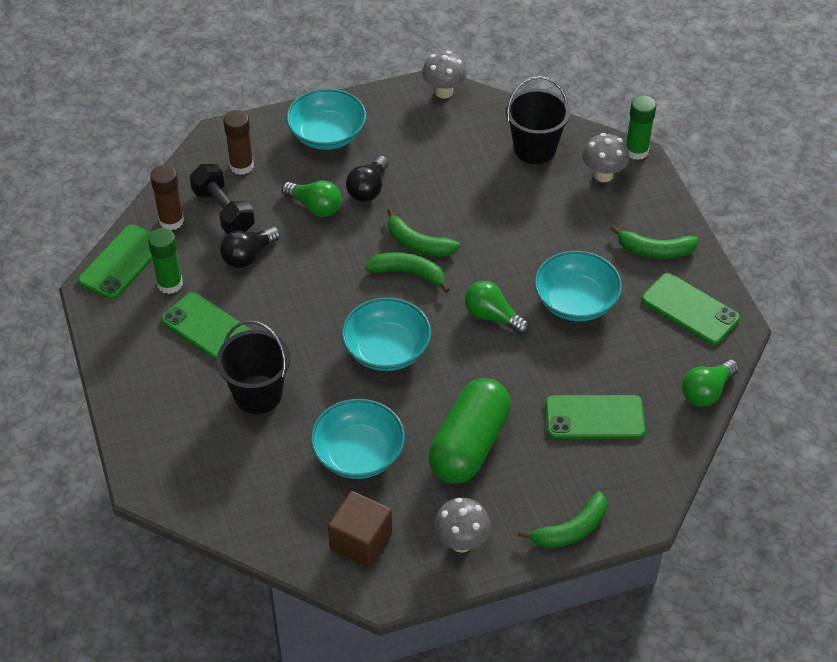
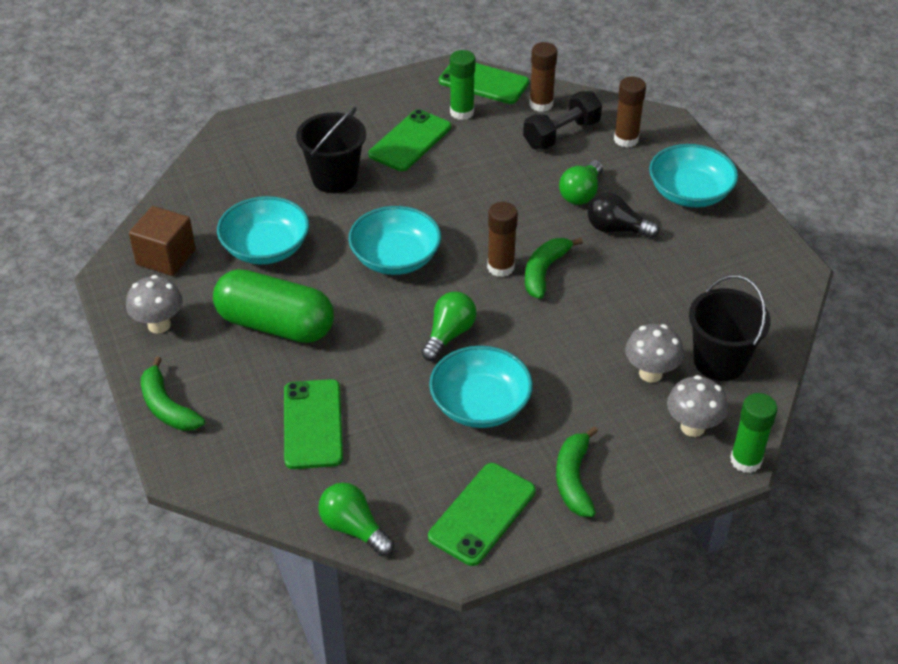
camera: 85 degrees right, 5 degrees down
black light bulb [220,226,280,268] -> none
green banana [365,252,450,293] -> brown glue stick [487,202,518,277]
grey mushroom [422,51,467,98] -> grey mushroom moved to [625,324,684,383]

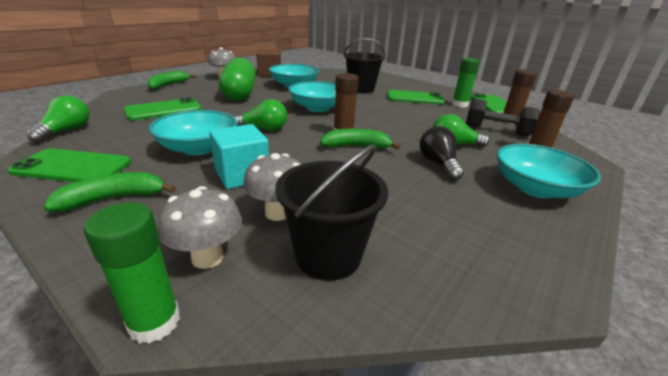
camera: 60 degrees right, 15 degrees down
none -> turquoise cube [209,124,269,189]

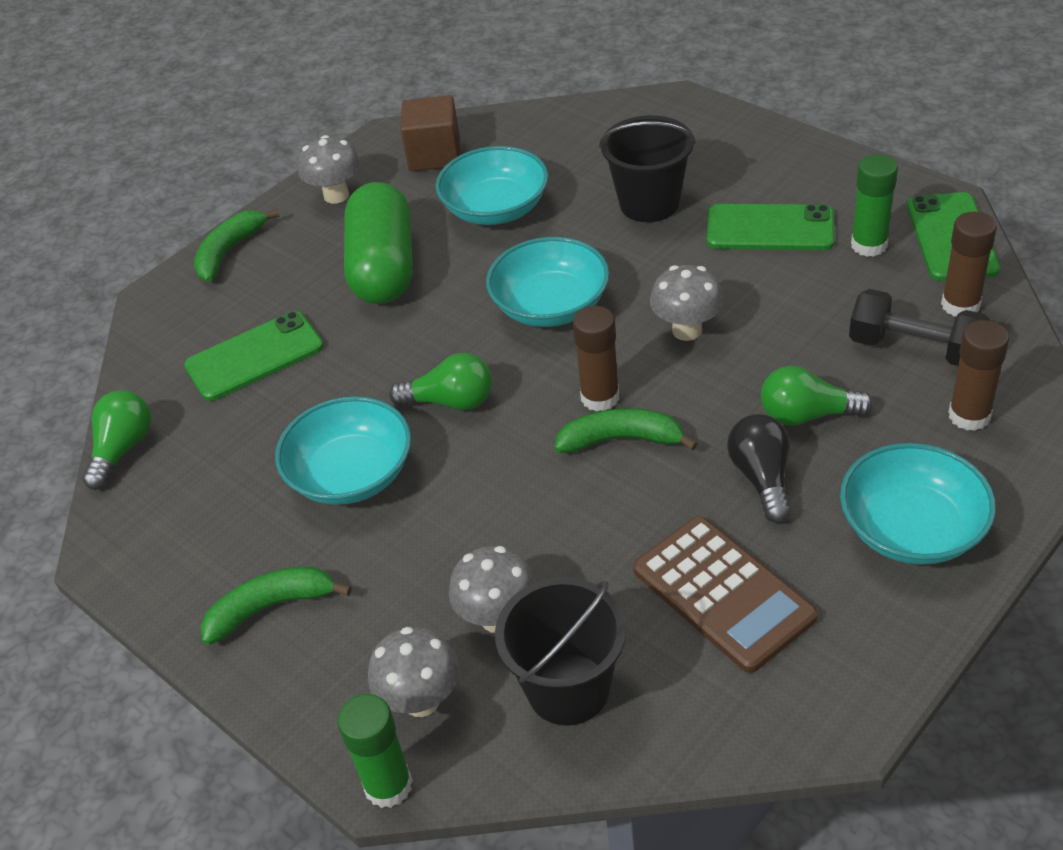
camera: 10 degrees right, 15 degrees up
green phone [8,148,131,182] -> none
turquoise cube [209,124,269,189] -> none
none -> brown calculator [633,516,818,673]
none -> grey mushroom [650,265,724,341]

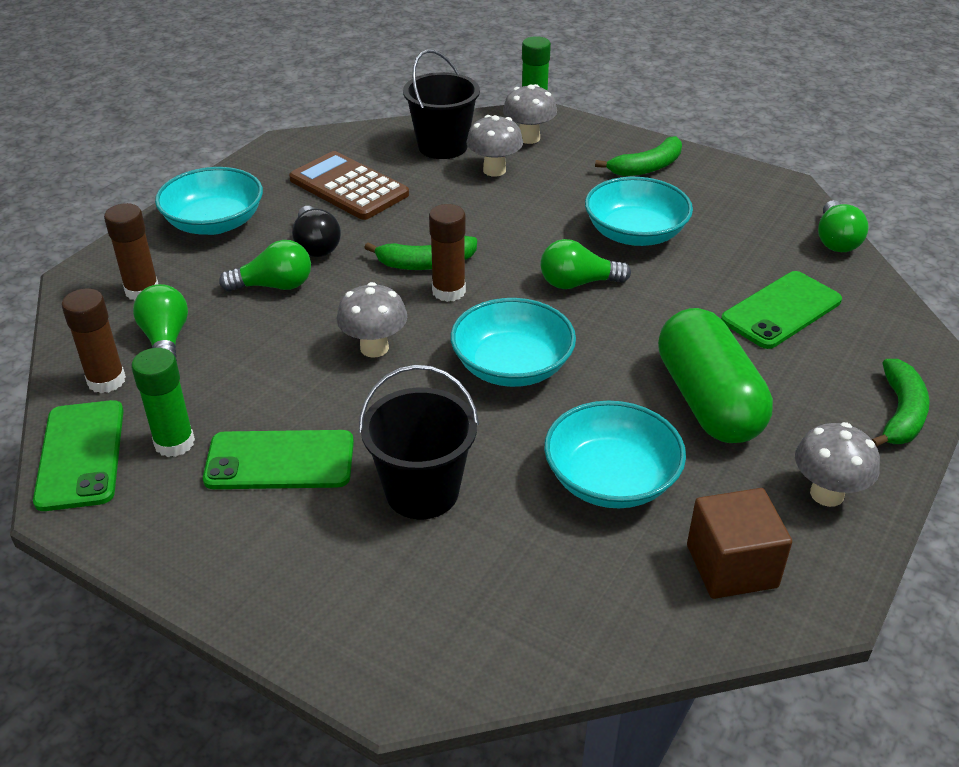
camera: 165 degrees right, 5 degrees down
black dumbbell [849,289,990,366] -> green light bulb [133,284,188,361]

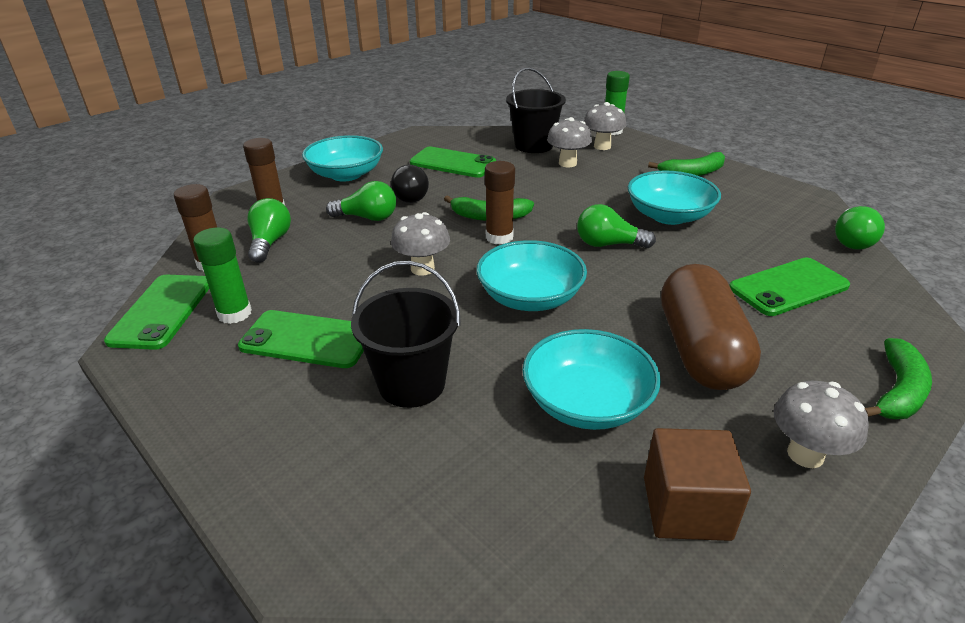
camera: 15 degrees right, 5 degrees down
brown calculator [289,151,409,220] -> green phone [410,147,496,178]
green capsule [658,308,773,443] -> brown capsule [661,264,761,390]

